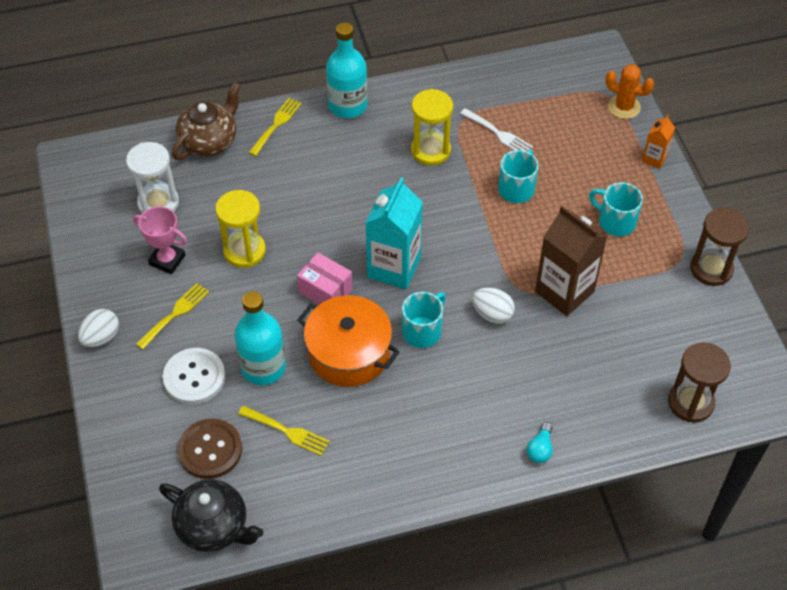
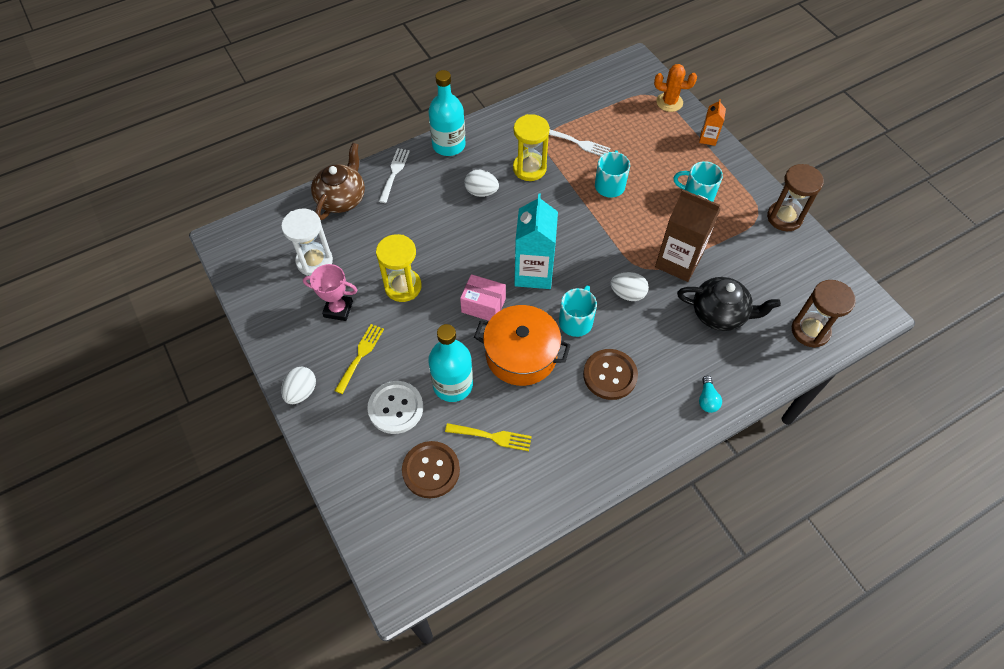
camera: 15 degrees left, 5 degrees up
black teapot [159,479,263,552] -> black teapot moved to [677,277,781,331]
yellow fork [248,98,302,156] -> white fork [379,148,410,203]
none -> white egg [464,170,499,197]
none -> brown button [583,349,638,400]

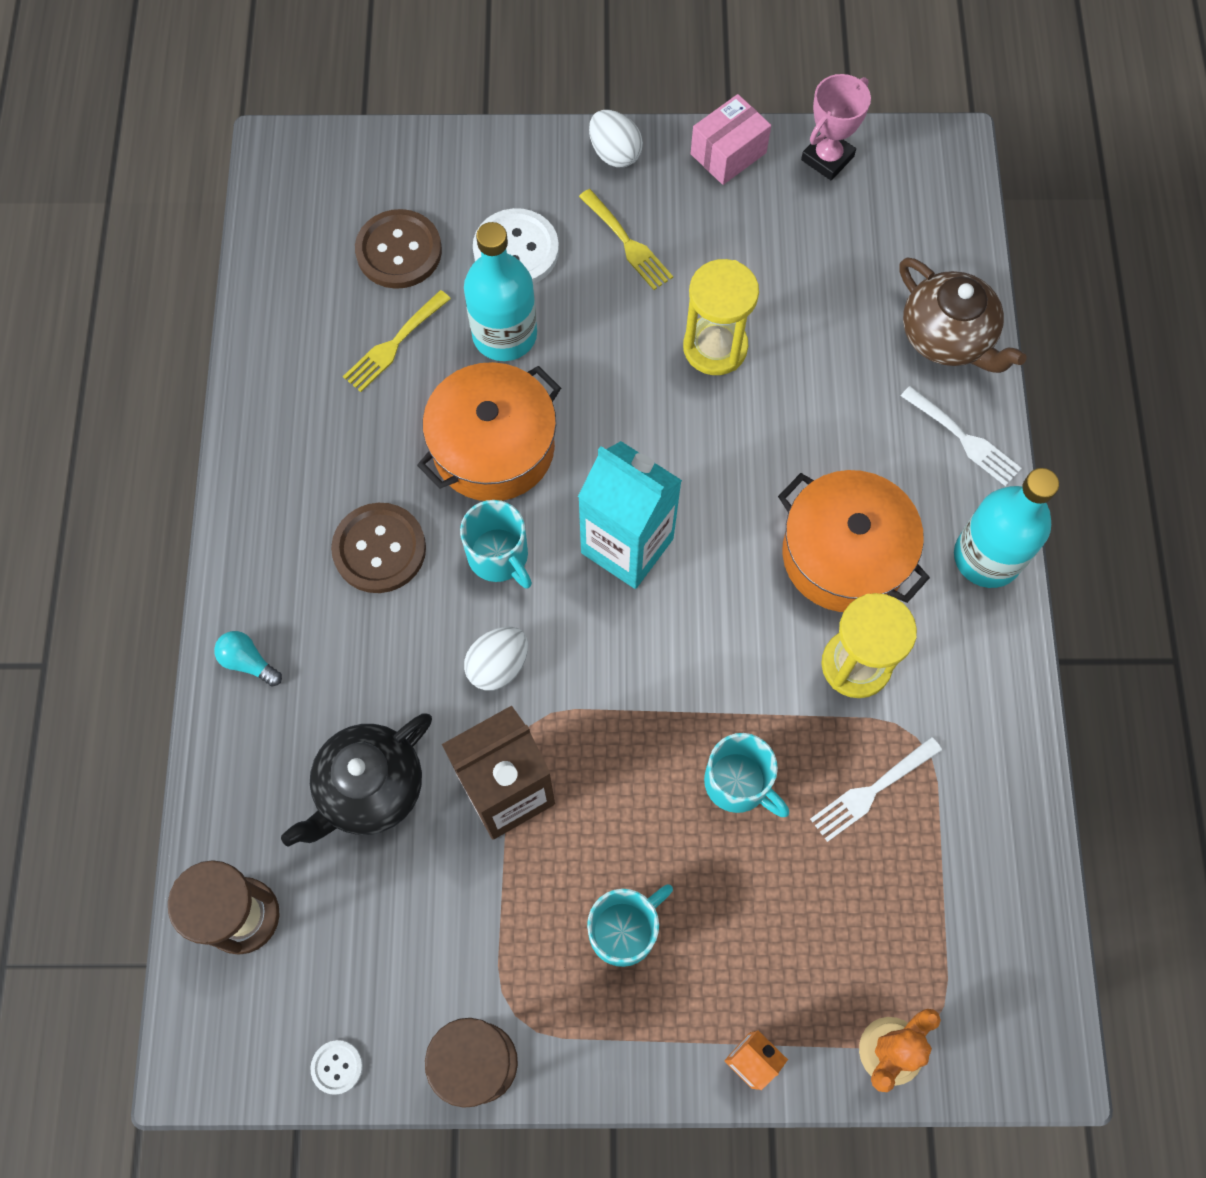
camera: 120 degrees right, 10 degrees up
white hourglass [281,209,333,276] -> none
pink trophy [303,264,357,321] -> pink trophy moved to [801,74,871,180]
pink box [460,274,506,321] -> pink box moved to [691,94,771,185]
white egg [464,170,499,197] -> orange pot [778,470,930,612]
none -> white button [310,1040,363,1095]

